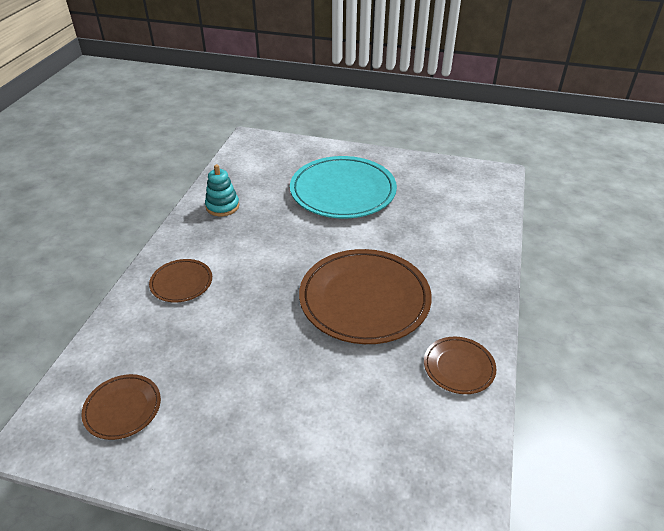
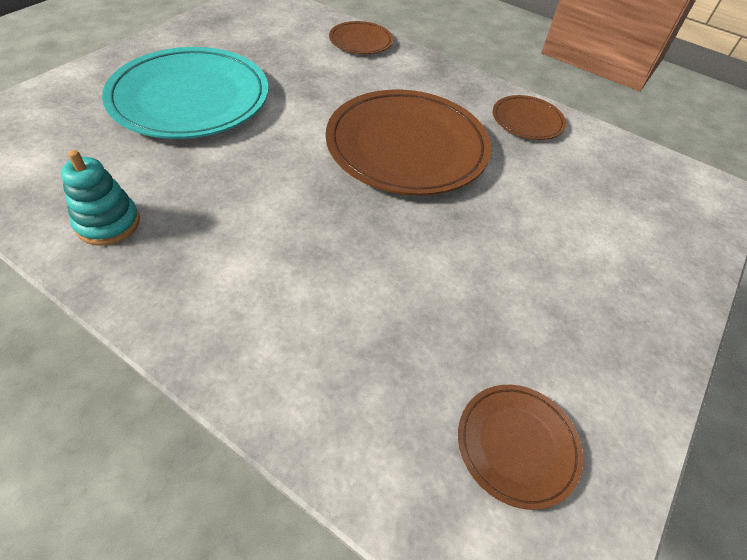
camera: 75 degrees left, 10 degrees up
brown plate [149,259,212,302] -> brown plate moved to [329,21,393,54]

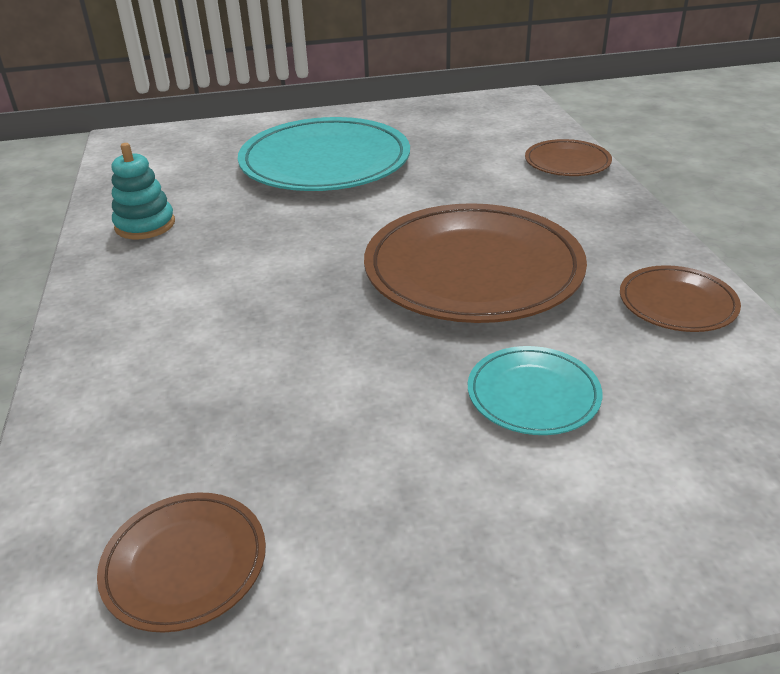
camera: 50 degrees right, 15 degrees down
none -> turquoise plate [468,346,602,435]

